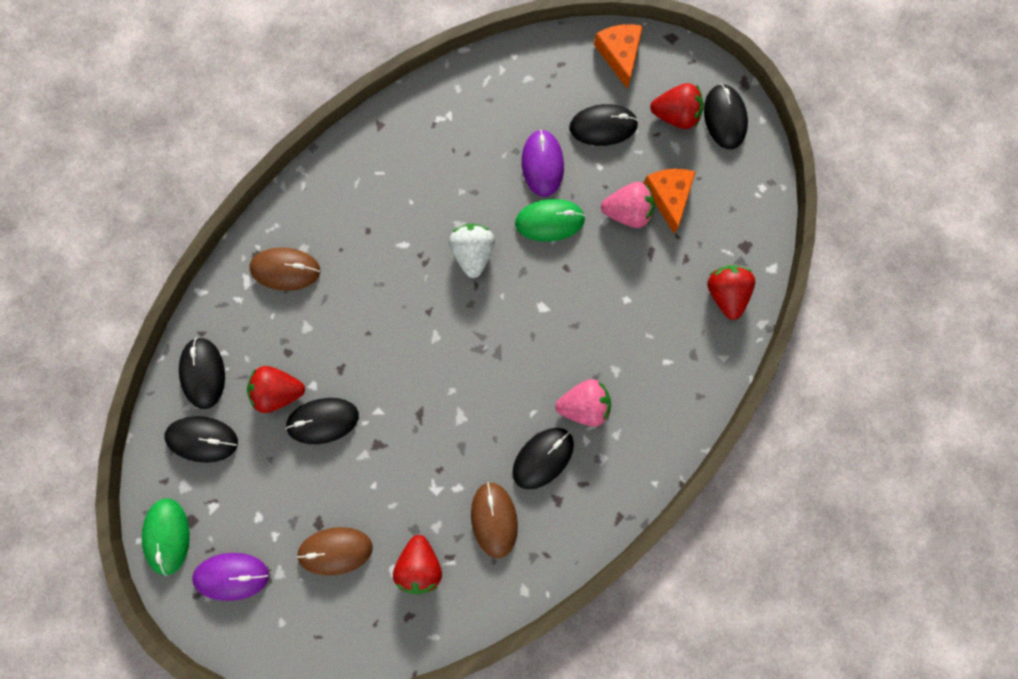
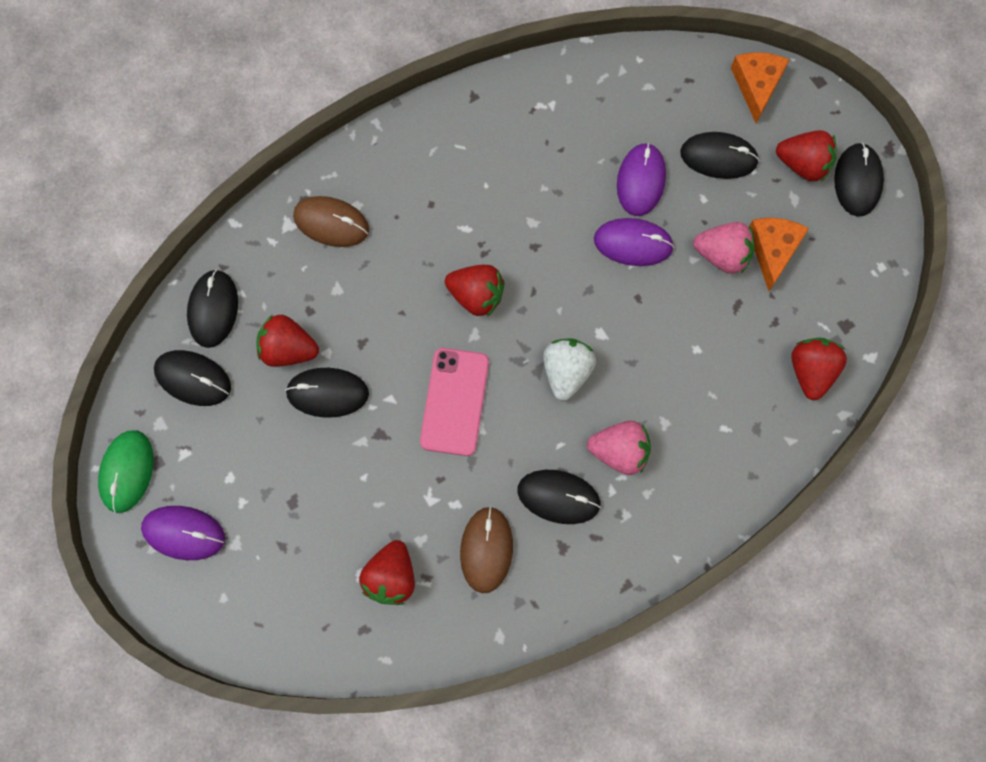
camera: 15 degrees right, 5 degrees down
brown mouse [296,527,373,576] -> none
white strawberry [449,224,495,278] -> white strawberry moved to [543,338,596,401]
black mouse [512,428,574,490] -> black mouse turned 45 degrees clockwise [517,470,601,524]
green mouse [515,199,585,242] -> purple mouse [594,218,674,266]
none -> pink phone [420,348,489,456]
none -> red strawberry [445,265,505,317]

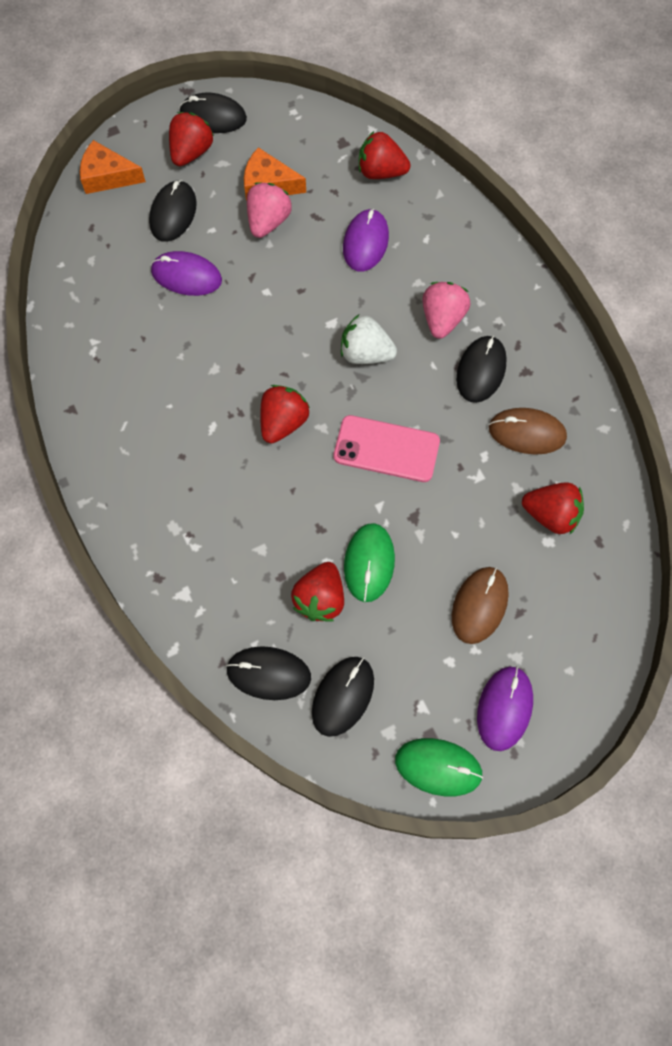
camera: 85 degrees left, 5 degrees down
black mouse [285,368,369,418] -> green mouse [344,523,395,602]
brown mouse [293,196,369,247] -> brown mouse moved to [452,567,509,644]
purple mouse [594,218,674,266] -> purple mouse moved to [343,209,389,272]

